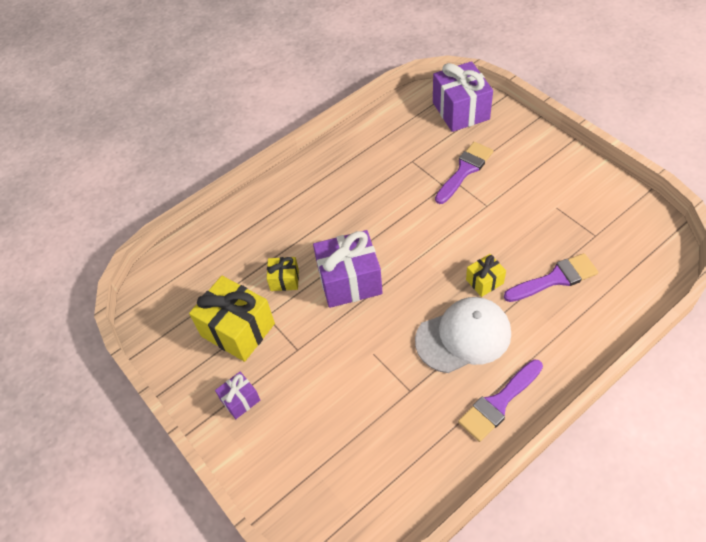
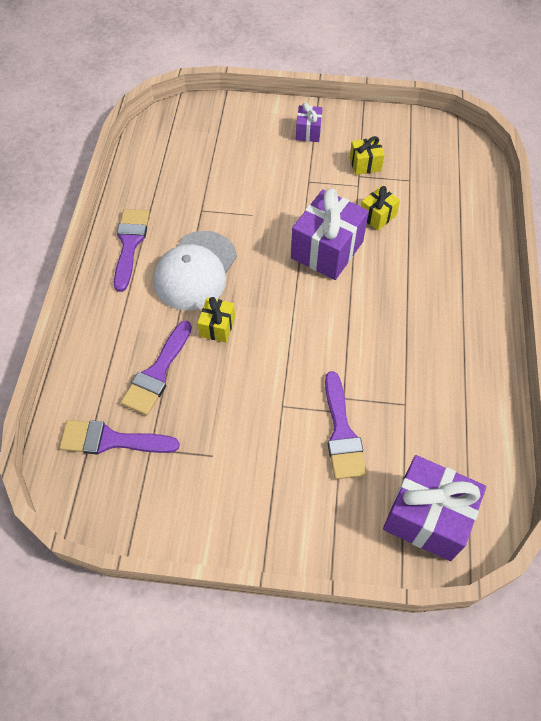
camera: 130 degrees right, 5 degrees up
yellow gift [189,276,275,362] -> yellow gift [350,136,385,175], size x0.51
none -> purple brush [59,420,180,455]

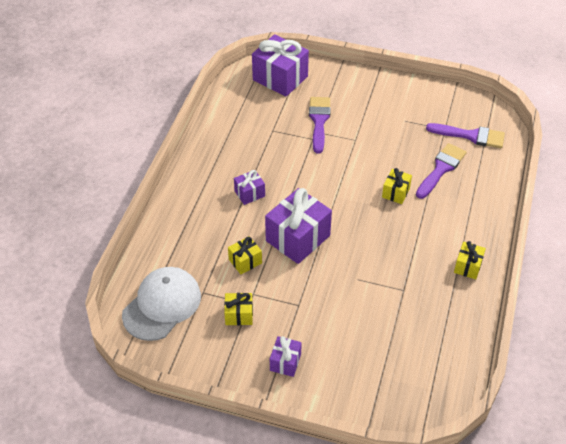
camera: 170 degrees left, 10 degrees down
purple brush [114,209,150,292] -> yellow gift [454,241,486,279]
white cap [153,231,237,310] -> white cap moved to [122,267,201,341]
none -> purple gift [234,170,265,205]

